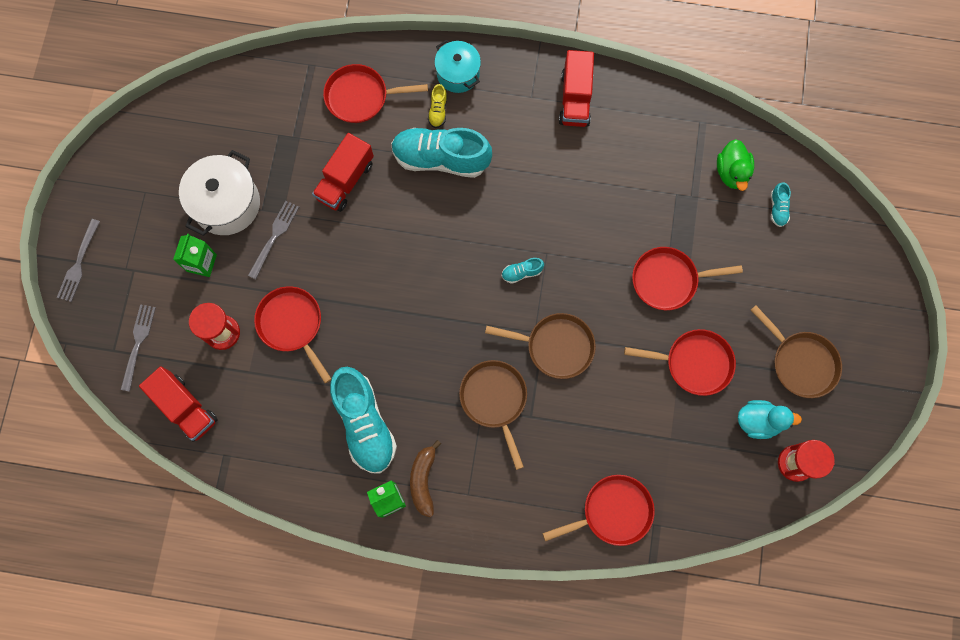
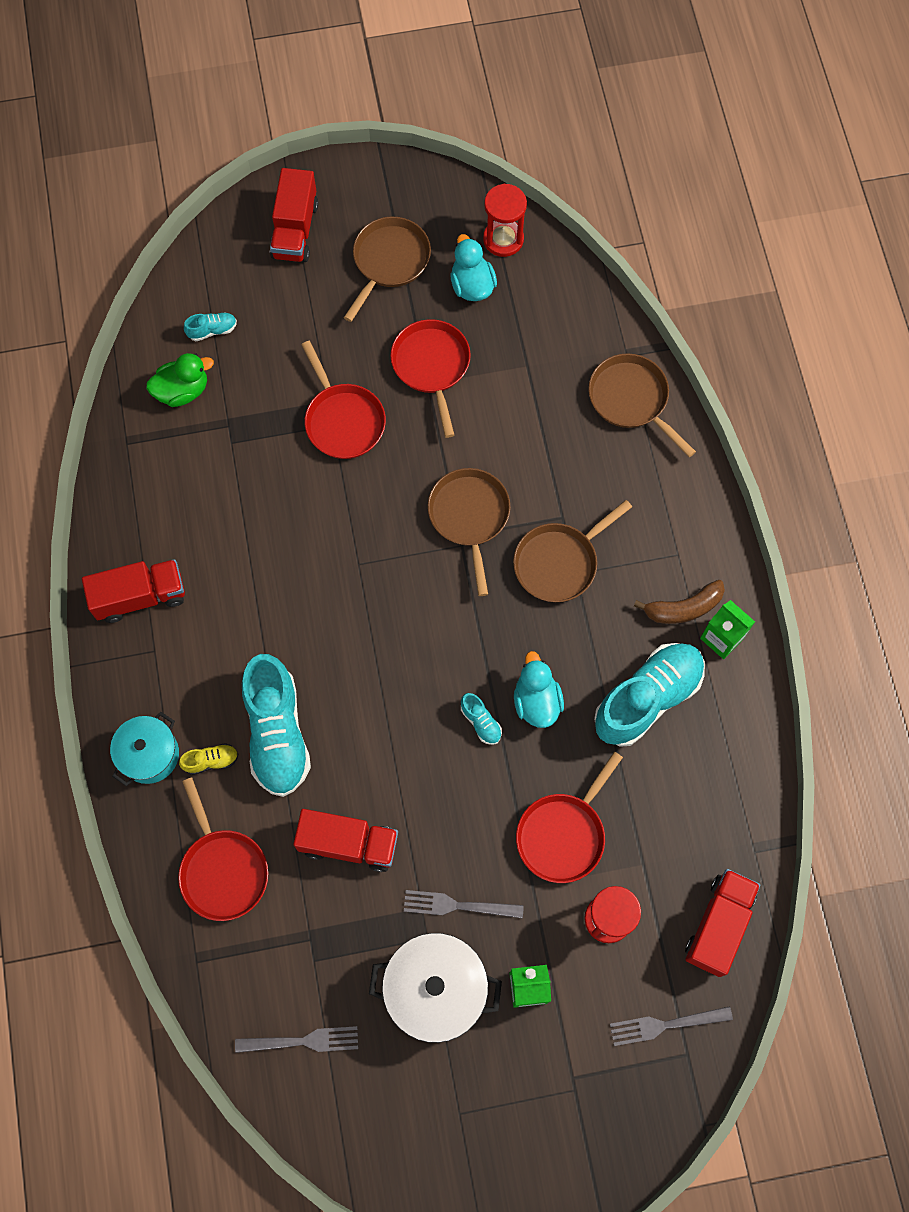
camera: 110 degrees left, 5 degrees down
grey fork [57,219,100,302] -> grey fork moved to [235,1026,358,1053]
turquoise shoe [502,258,544,284] -> turquoise shoe moved to [461,693,502,745]
red pan [543,475,655,546] -> brown pan [588,354,696,457]
none -> red truck [270,168,319,262]
none -> turquoise duck [514,651,564,728]

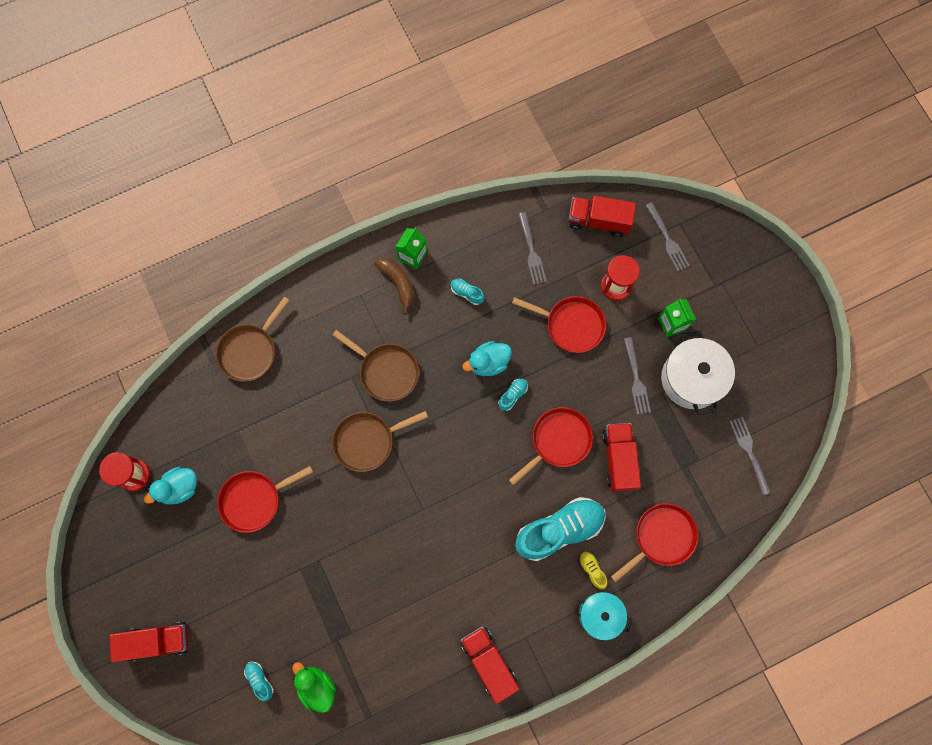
camera: 105 degrees left, 5 degrees up
red pan [301,341,386,459] -> red pan moved to [509,407,593,486]
brown pan [344,217,431,322] -> none
turquoise shoe [594,643,705,747] -> turquoise shoe [451,279,485,305], size x0.42
none -> grey fork [518,212,547,285]

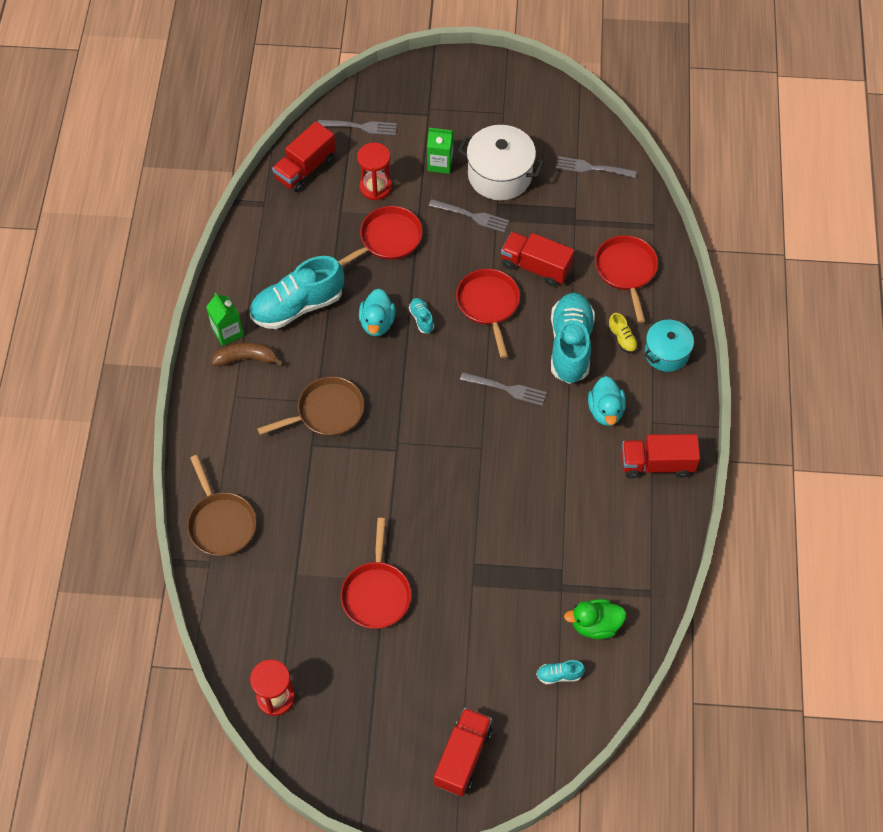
camera: 60 degrees left, 15 degrees down
turquoise duck [144,467,197,505] -> turquoise duck moved to [588,376,626,426]
brown pan [332,411,428,472] -> none
turquoise shoe [451,279,485,305] -> turquoise shoe [250,256,344,329], size x2.39
grey fork [518,212,547,285] -> grey fork moved to [460,372,547,406]
yellow shoe [578,551,608,589] -> yellow shoe turned 120 degrees counterclockwise [608,313,638,353]

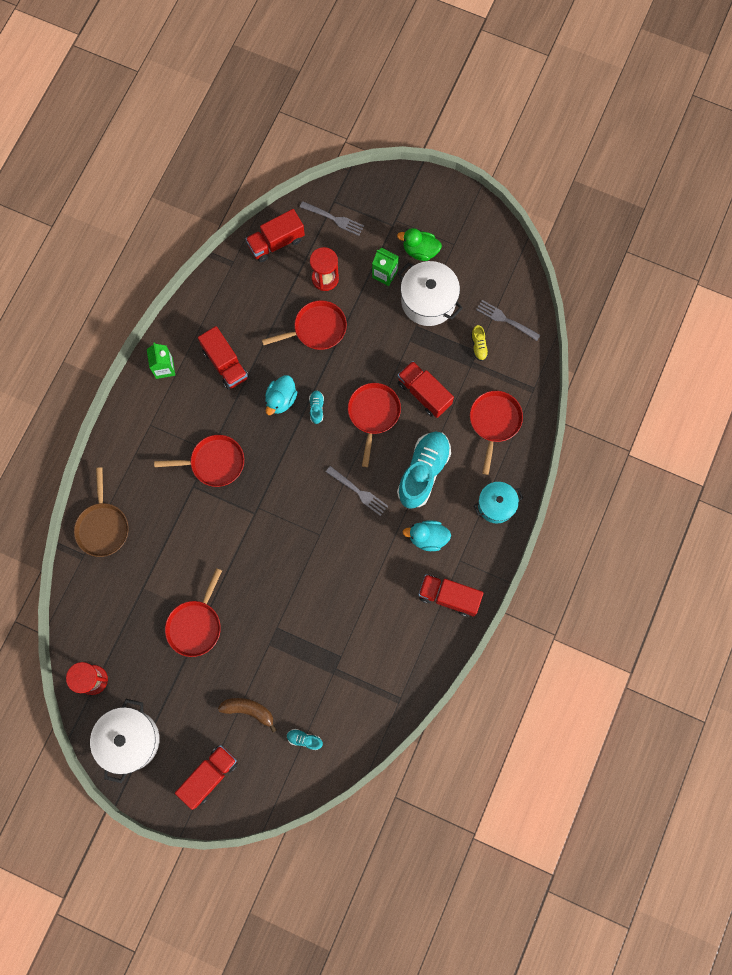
camera: 20 degrees right, 15 degrees up
brown banana [211,342,284,367] -> brown banana moved to [218,698,277,732]
turquoise shoe [250,256,344,329] -> red truck [198,326,249,390]
brown pan [257,376,364,436] -> red pan [154,435,244,487]
grey fork [429,199,509,232] -> none
green duck [564,599,626,639] -> green duck moved to [397,228,442,261]
turquoise duck [588,376,626,426] -> turquoise duck turned 75 degrees clockwise [403,520,451,551]
yellow shoe [608,313,638,353] -> yellow shoe moved to [471,325,489,361]
none -> white pot [90,699,160,783]

